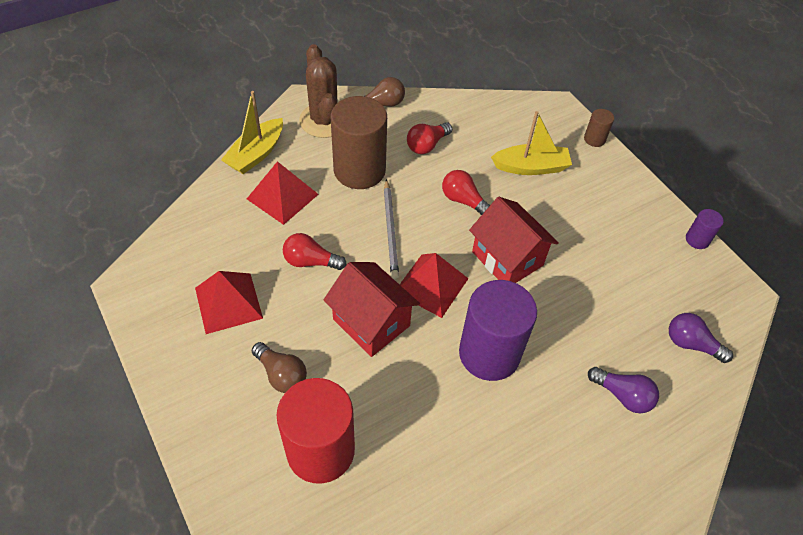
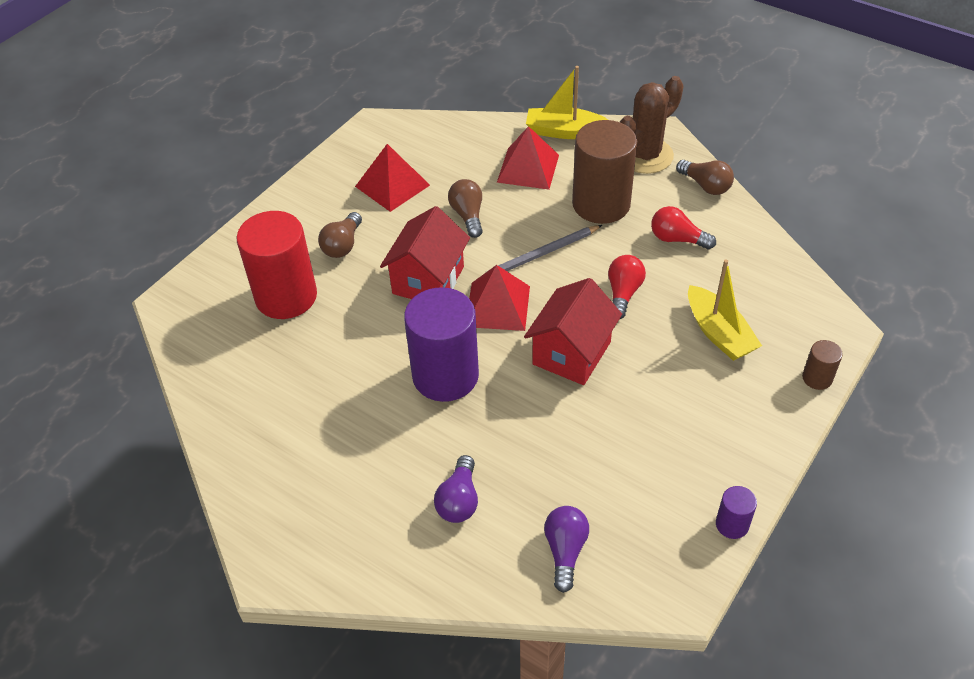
camera: 70 degrees right, 5 degrees down
red light bulb [283,233,346,270] -> brown light bulb [448,179,483,238]

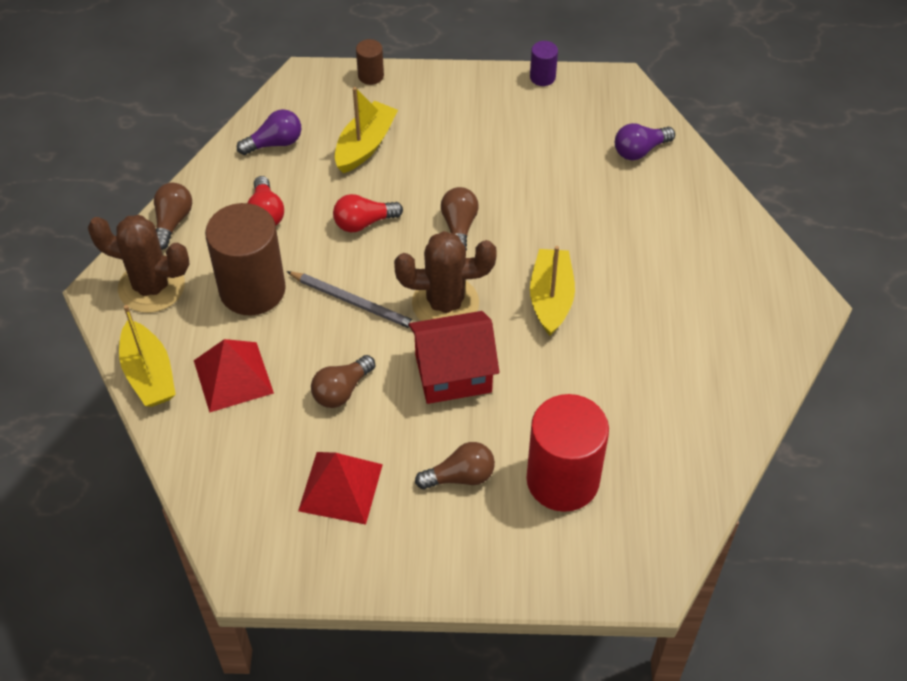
camera: 125 degrees left, 5 degrees up
purple cylinder [404,287,479,402] -> yellow boat [530,246,575,336]
purple light bulb [434,455,478,523] -> purple light bulb moved to [237,109,301,155]
red pyramid [469,265,530,331] -> brown cactus [394,231,497,321]
red house [524,278,622,385] -> brown light bulb [441,187,479,251]

